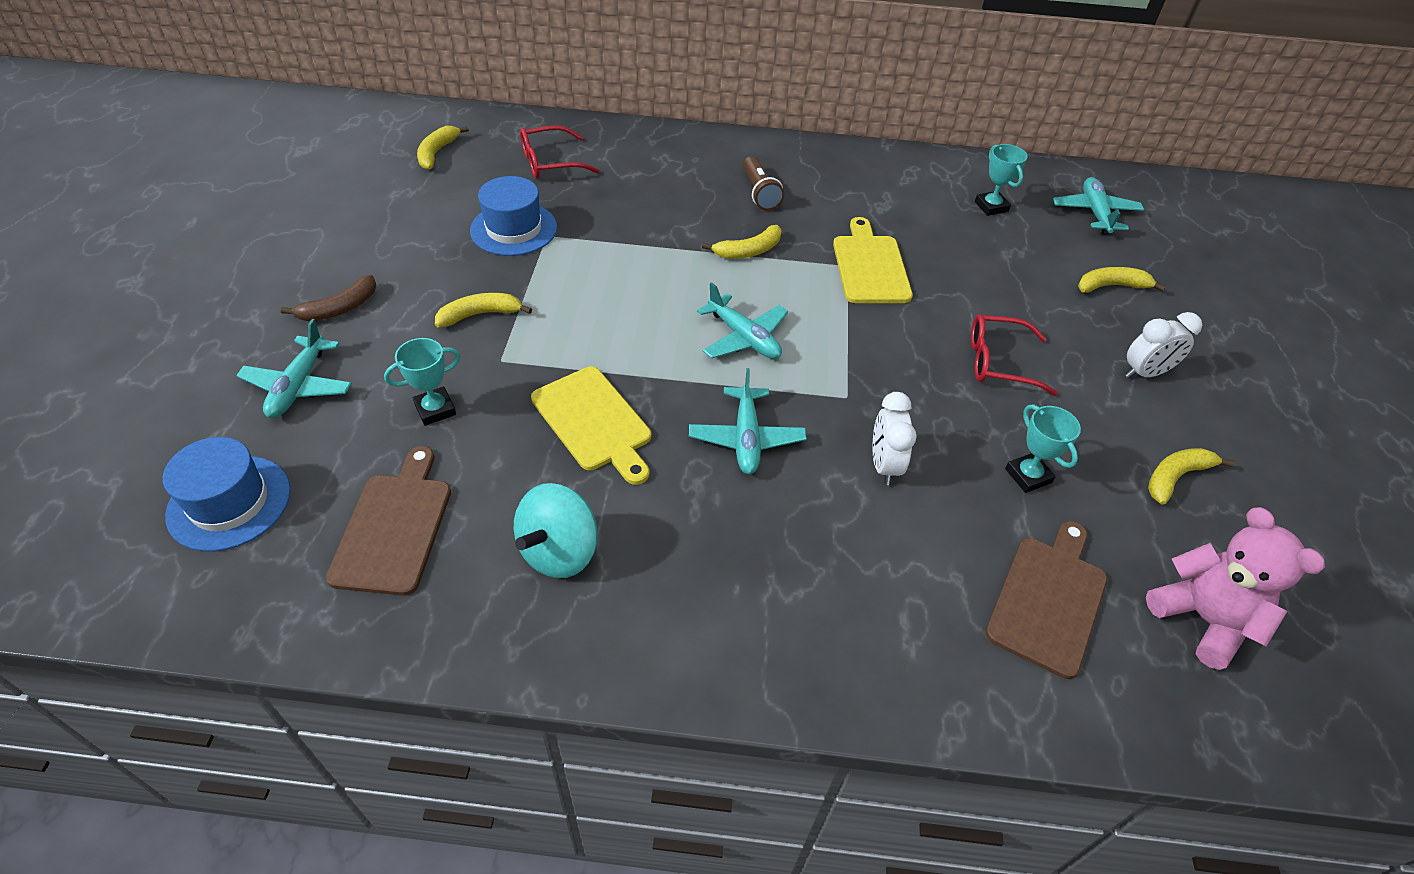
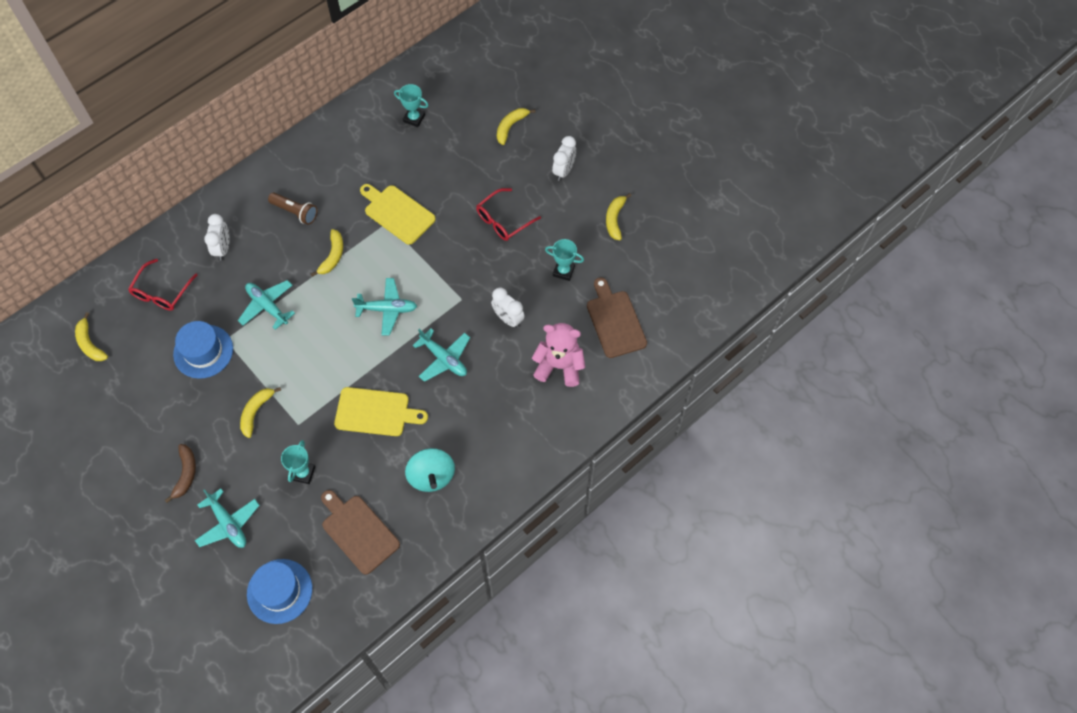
camera: 45 degrees left, 15 degrees up
turquoise plane [1053,177,1144,235] -> turquoise plane moved to [238,280,295,330]
pink teddy bear [1146,507,1325,670] -> pink teddy bear moved to [532,323,585,387]
none -> white clock [204,214,230,261]

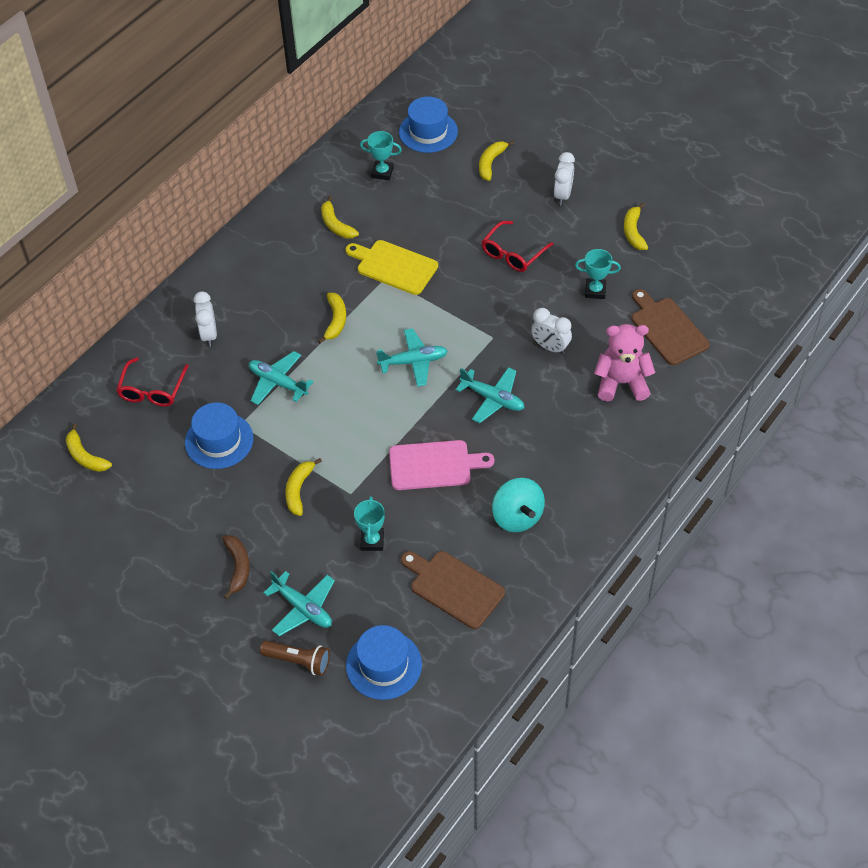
camera: 10 degrees left, 10 degrees down
brown flashlight [268,193,317,225] -> brown flashlight moved to [260,640,330,676]
yellow cutting board [334,387,428,436] -> pink cutting board [389,440,494,490]
none -> yellow banana [321,195,359,239]
none -> blue hat [399,97,458,153]

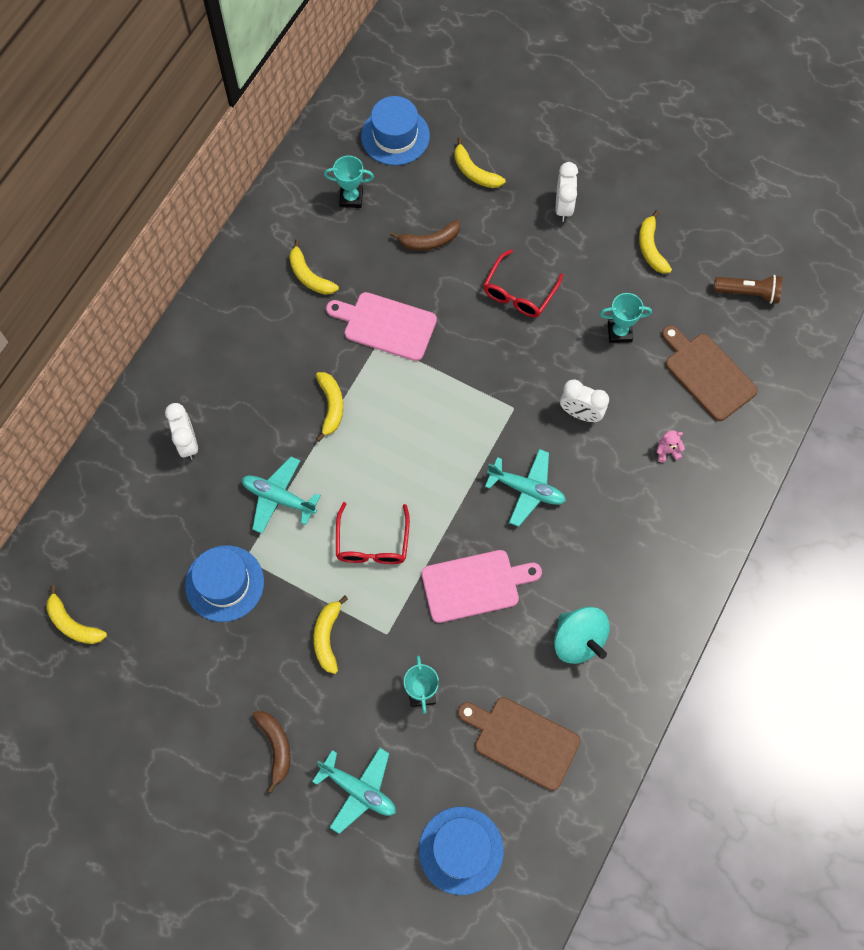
camera: 10 degrees left, 15 degrees up
red glasses [116,357,189,406] -> red glasses moved to [336,502,410,564]
brown flashlight [260,640,330,676] -> brown flashlight moved to [714,275,782,304]
yellow cutting board [345,240,438,295] -> pink cutting board [326,292,437,361]
turquoise plane [376,328,448,387] -> none
yellow banana [479,141,514,181] -> yellow banana turned 60 degrees counterclockwise [454,137,505,188]
pink teddy bear [594,324,655,401] -> pink teddy bear [657,430,685,462], size x0.42
none -> brown banana [391,220,460,251]

